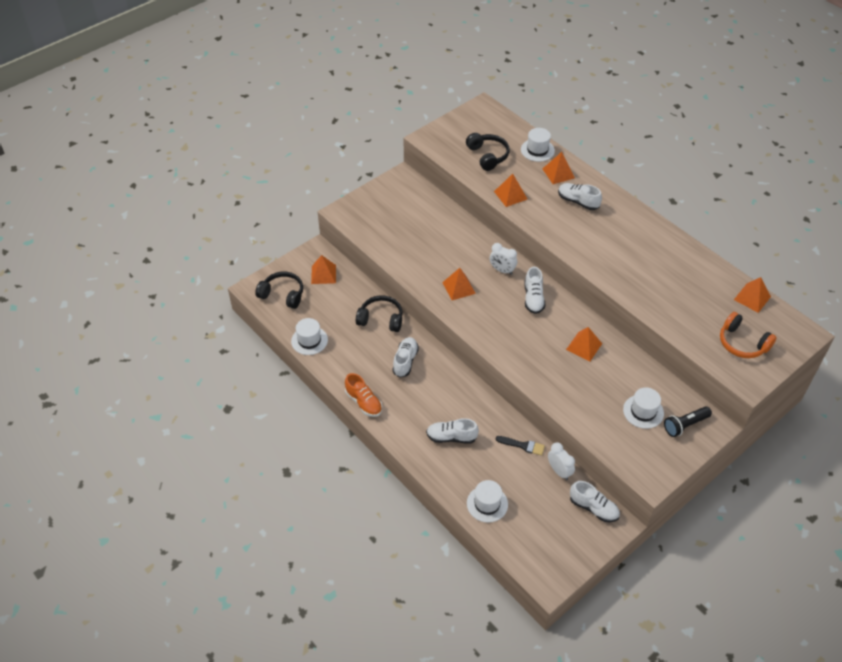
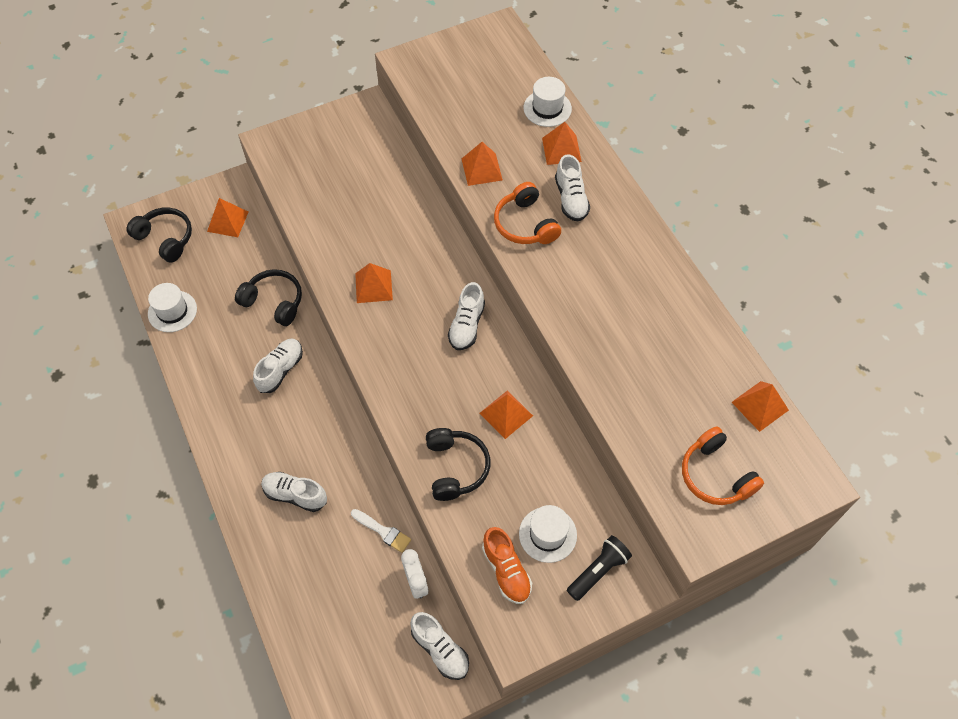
camera: 15 degrees right, 10 degrees up
orange shoe [345,373,382,417] -> orange shoe moved to [482,527,532,604]
black headphones [466,133,510,171] -> black headphones moved to [426,428,490,501]
white hat [467,480,508,523] -> none
white clock [490,243,517,275] -> none
black brush [496,436,545,456] -> white brush [351,509,411,553]
white shoe [558,183,602,210] -> white shoe turned 150 degrees counterclockwise [555,154,590,221]
black flashlight [664,406,712,437] -> black flashlight turned 150 degrees clockwise [567,535,632,601]
none -> orange headphones [494,182,561,244]

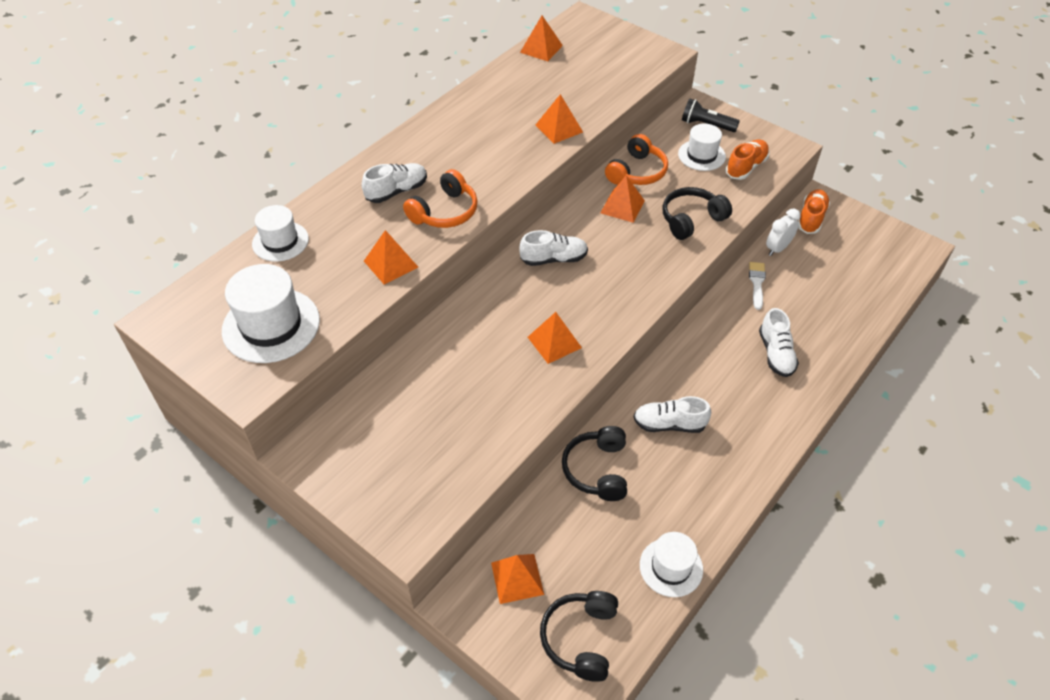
camera: 115 degrees left, 10 degrees down
white shoe [410,612,469,680] -> orange shoe [798,189,830,234]
orange pyramid [542,122,582,165] -> orange pyramid moved to [536,94,583,144]
orange headphones [682,426,764,505] -> orange headphones moved to [605,134,668,185]
none -> white hat [222,264,320,363]

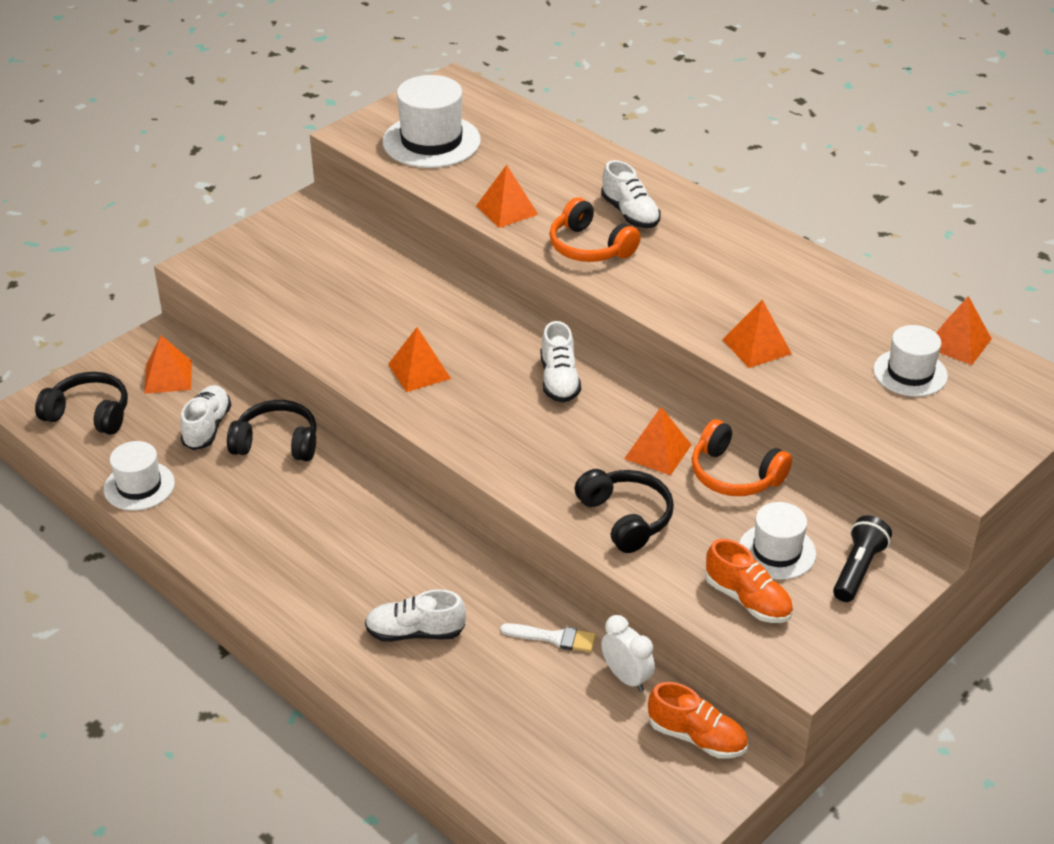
camera: 95 degrees right, 10 degrees down
white hat [252,205,309,262] -> white hat moved to [873,325,948,397]
white shoe [634,396,711,433] -> white shoe moved to [180,385,231,450]

